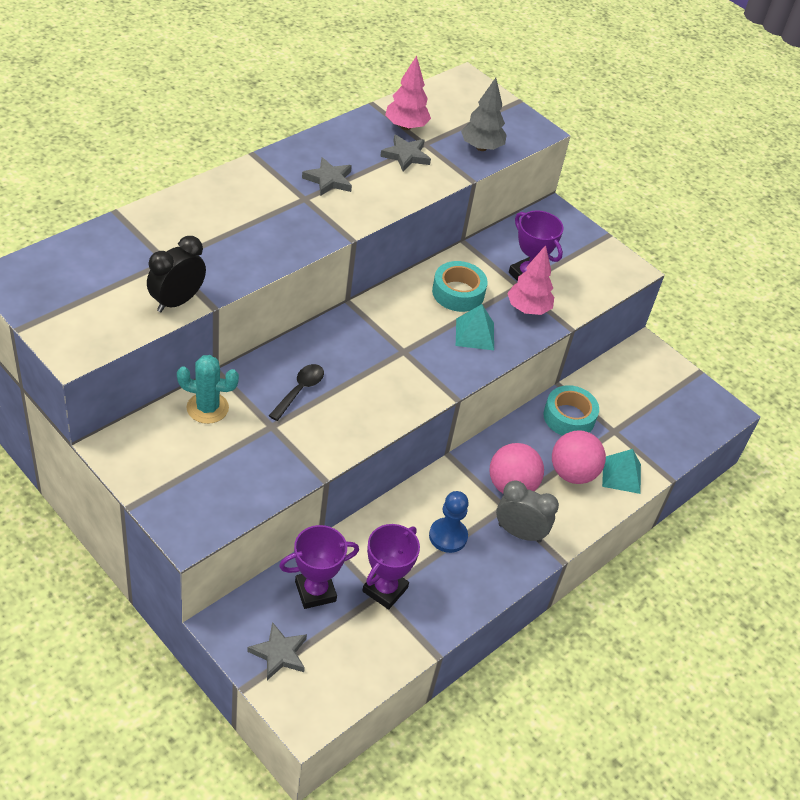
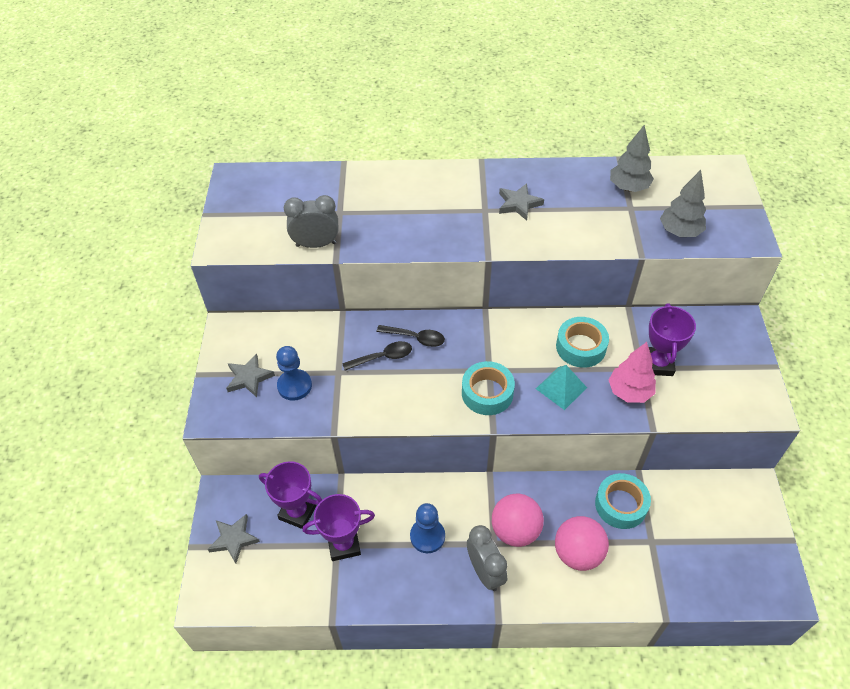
camera: 50 degrees right, 5 degrees up
black clock [147,236,206,312] -> grey clock [284,195,338,248]
turquoise cactus [177,355,239,424] -> none
grey star [380,134,431,172] -> grey star moved to [226,353,275,397]
pink tree [385,55,431,130] -> grey tree [610,125,654,192]
turquoise pyramid [602,449,641,494] -> none
none -> blue pawn [276,346,312,401]
none -> black spoon [377,325,445,347]
none -> turquoise tape [462,361,515,415]

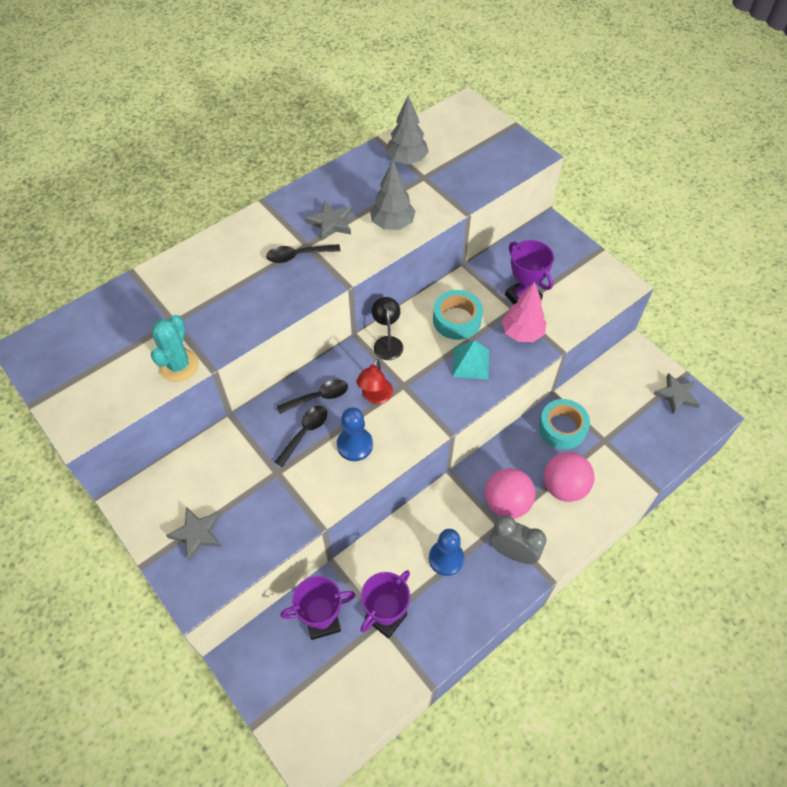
camera: 40 degrees left, 5 degrees up
grey star [207,514,260,564] -> grey star moved to [653,373,700,414]
blue pawn [276,346,312,401] -> blue pawn moved to [337,407,373,461]
grey clock [284,195,338,248] -> turquoise cactus [151,315,199,382]
turquoise tape [462,361,515,415] -> none
grey tree [660,170,706,237] -> grey tree moved to [370,160,415,230]
none -> black spoon [266,244,341,263]
none -> red lamp [356,359,393,404]
none -> black lamp [372,297,403,360]

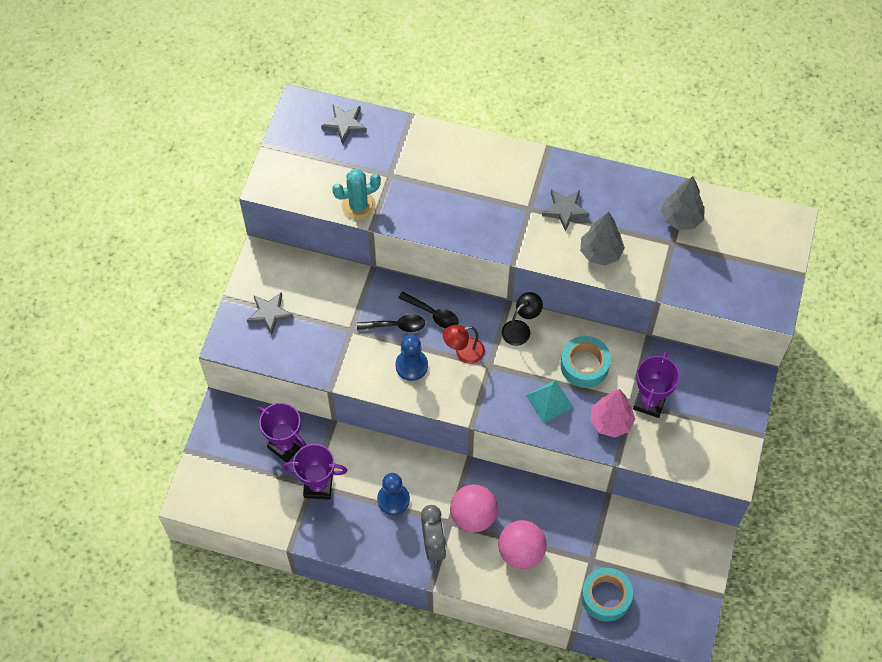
camera: 55 degrees right, 5 degrees up
black spoon [266,244,341,263] -> none
turquoise tape [539,399,590,449] -> turquoise tape moved to [581,568,633,622]
grey star [653,373,700,414] -> grey star moved to [321,105,367,144]

